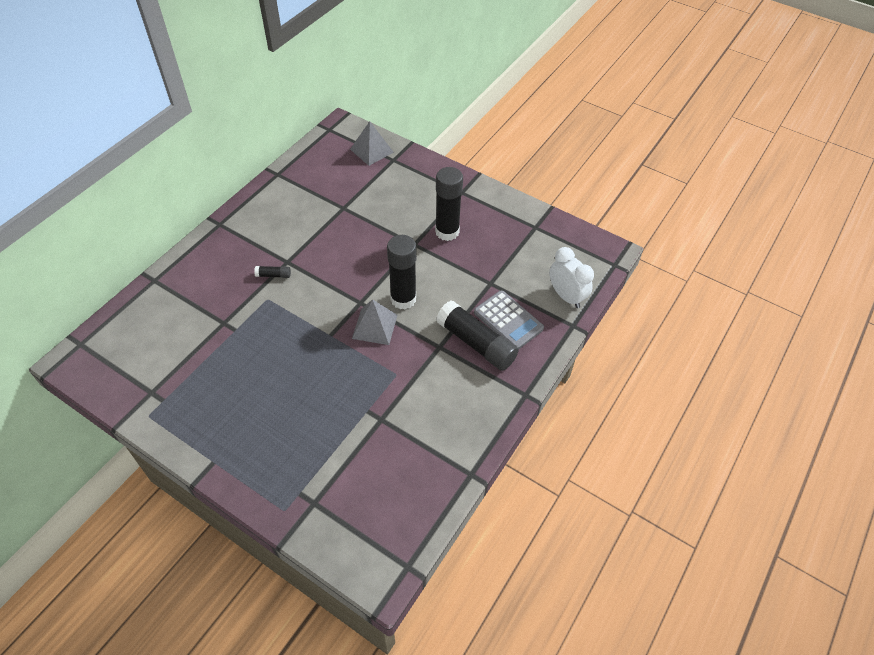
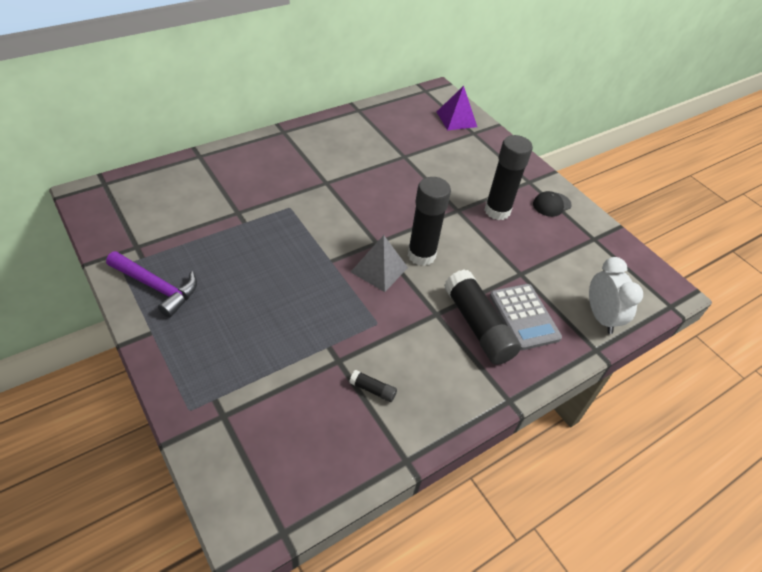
camera: 20 degrees right, 5 degrees down
black glue stick [254,266,291,278] -> black glue stick moved to [349,370,397,402]
grey pyramid [350,121,394,166] -> purple pyramid [437,86,477,130]
none -> purple hammer [106,251,197,318]
none -> black cap [533,191,572,217]

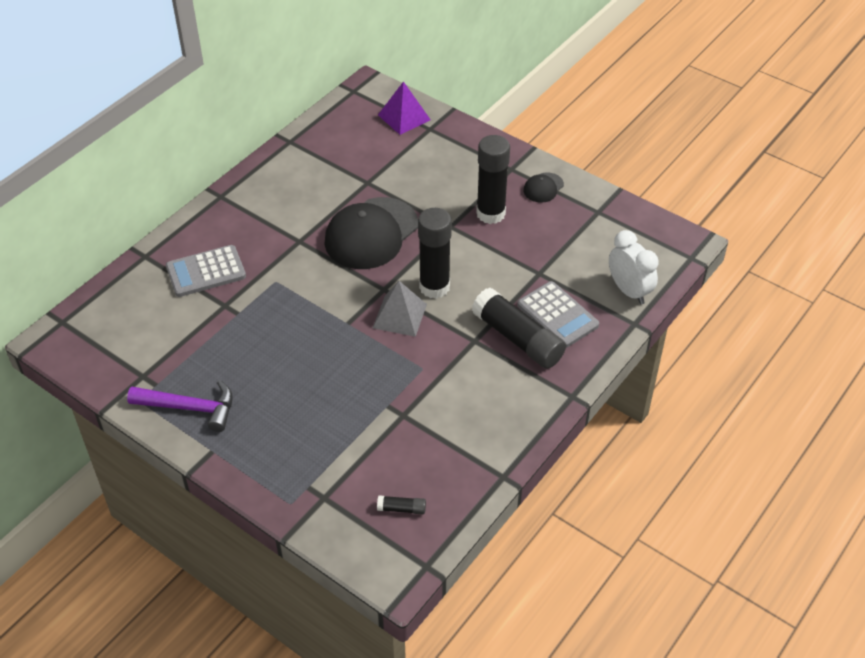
camera: 15 degrees left, 0 degrees up
black glue stick [349,370,397,402] -> black glue stick moved to [377,495,426,514]
none -> grey calculator [166,245,246,297]
none -> black cap [324,197,418,269]

